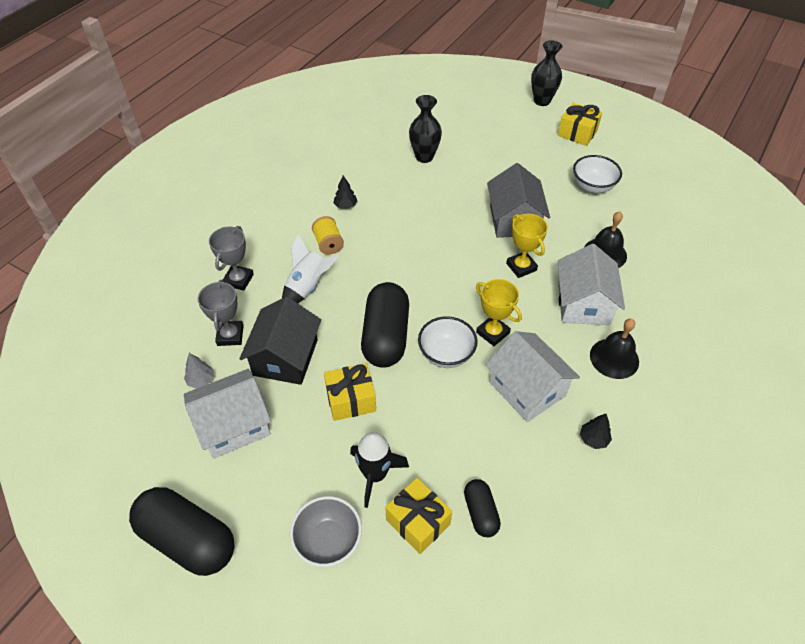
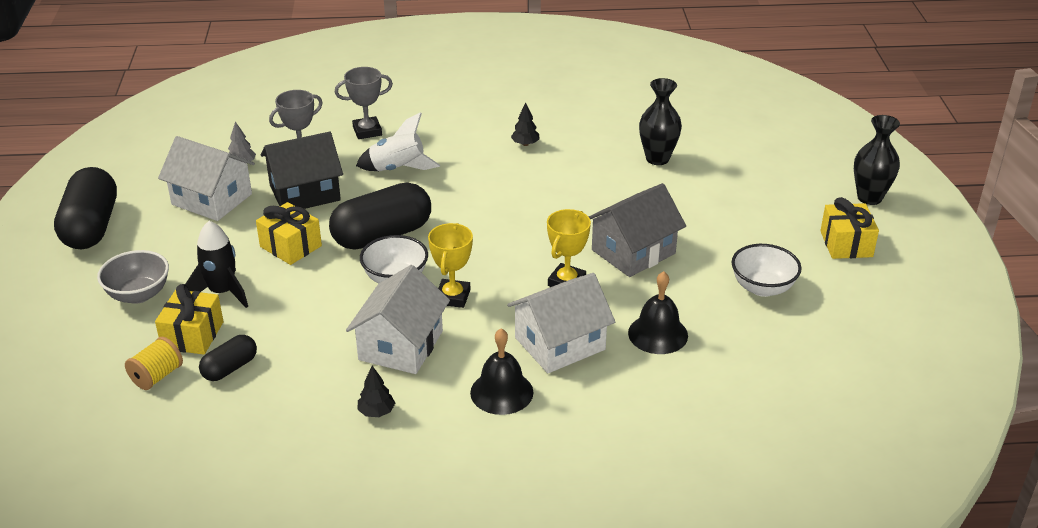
camera: 55 degrees right, 15 degrees down
yellow spool [312,216,344,255] -> yellow spool moved to [125,337,183,390]

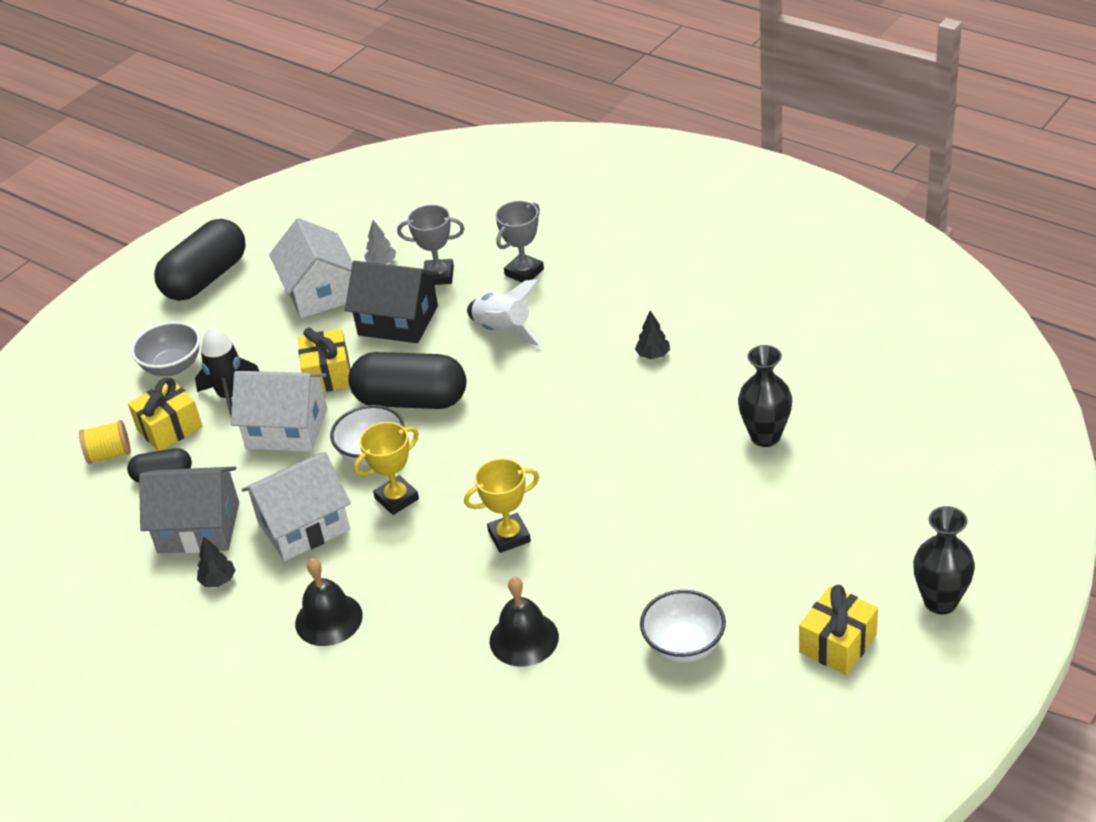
camera: 45 degrees right, 5 degrees up
grey trophy [335,67,393,139] -> grey trophy turned 75 degrees counterclockwise [495,201,544,282]
white house [507,273,615,373] -> white house moved to [231,371,327,452]
grey house [589,183,686,277] -> grey house moved to [139,466,239,553]

